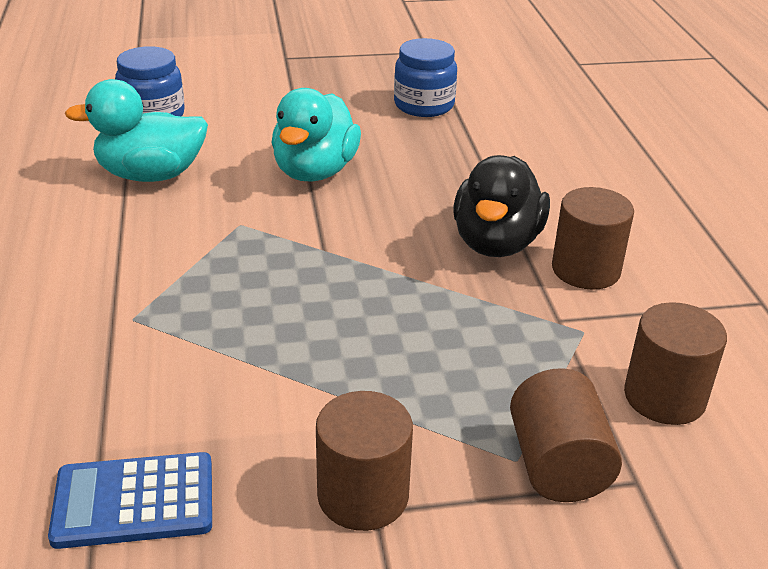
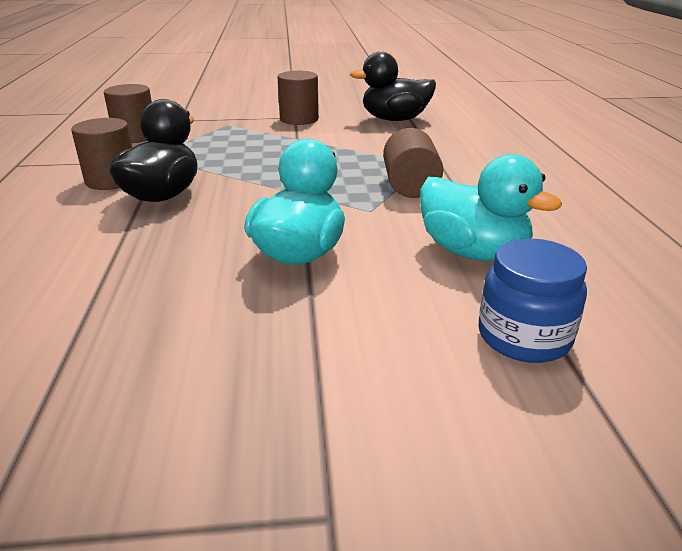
camera: 175 degrees left, 5 degrees down
blue calculator [48,452,212,549] -> black duck [350,52,436,121]
turquoise duck [65,79,208,182] -> turquoise duck turned 45 degrees clockwise [420,154,562,261]
blue jar [394,38,457,117] -> none
brown cylinder [510,368,622,502] -> brown cylinder moved to [383,128,443,198]

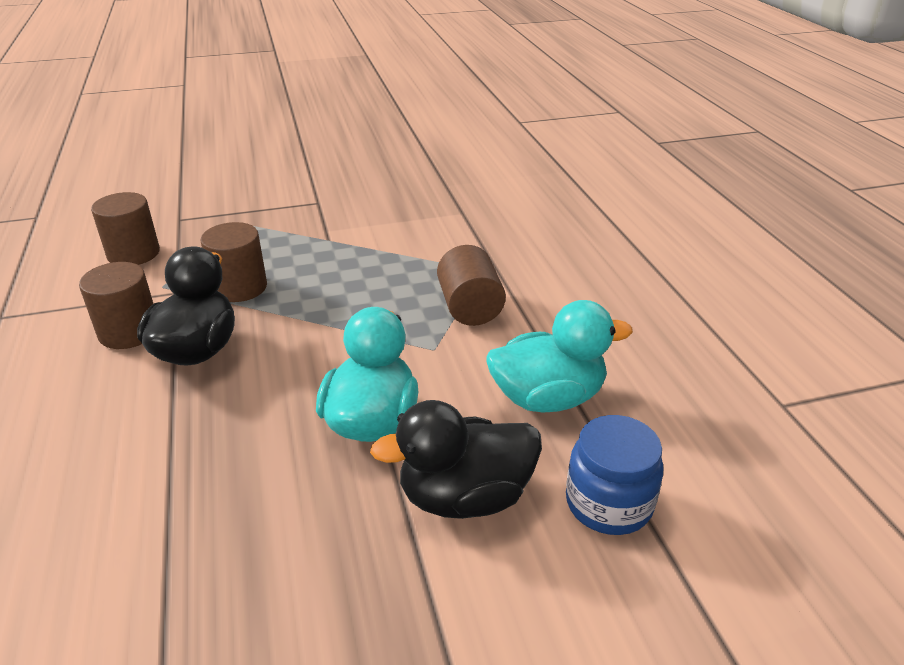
camera: 10 degrees left, 5 degrees up
brown cylinder [277,71,319,125] -> brown cylinder moved to [200,222,267,302]
black duck [350,52,436,121] -> black duck moved to [370,400,542,519]
turquoise duck [420,154,562,261] -> turquoise duck turned 45 degrees counterclockwise [486,300,633,413]

